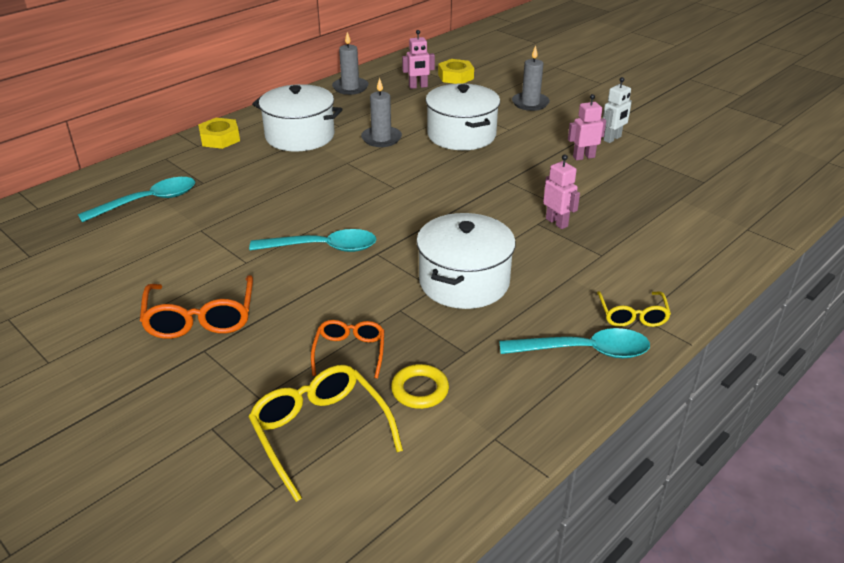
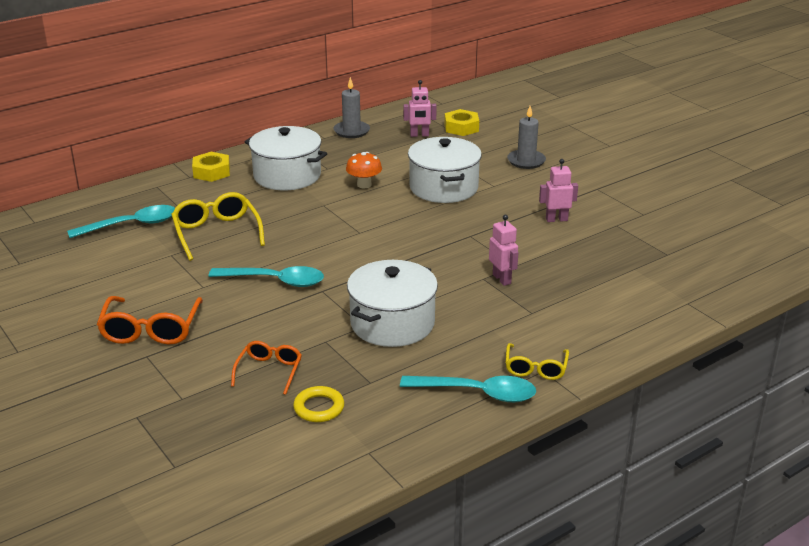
camera: 10 degrees right, 5 degrees down
yellow glasses [249,365,403,502] -> yellow glasses moved to [171,192,265,261]
grey candle [361,78,402,147] -> orange mushroom [346,152,382,188]
white robot [603,77,632,143] -> none

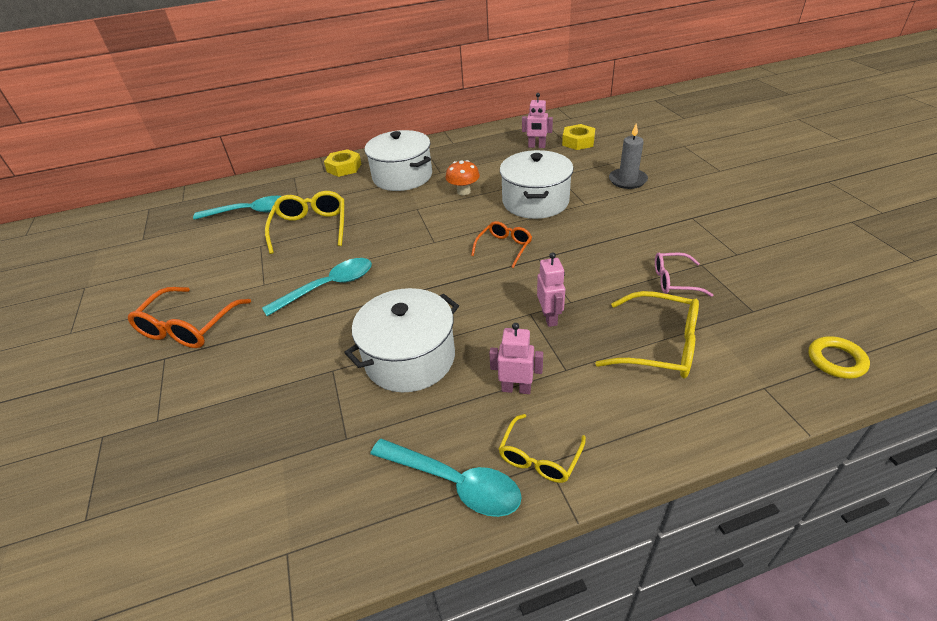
camera: 20 degrees right, 10 degrees up
turquoise spoon [209,266,324,287] -> turquoise spoon turned 60 degrees counterclockwise [262,258,372,316]
orange glasses [231,341,302,395] -> orange glasses moved to [471,221,532,268]
yellow ring [293,386,344,422] -> yellow ring moved to [808,336,870,379]
grey candle [334,77,370,138] -> none
pink robot [539,159,578,222] -> pink robot moved to [489,323,543,394]
none -> yellow glasses [595,291,699,378]
none -> pink glasses [655,253,713,297]

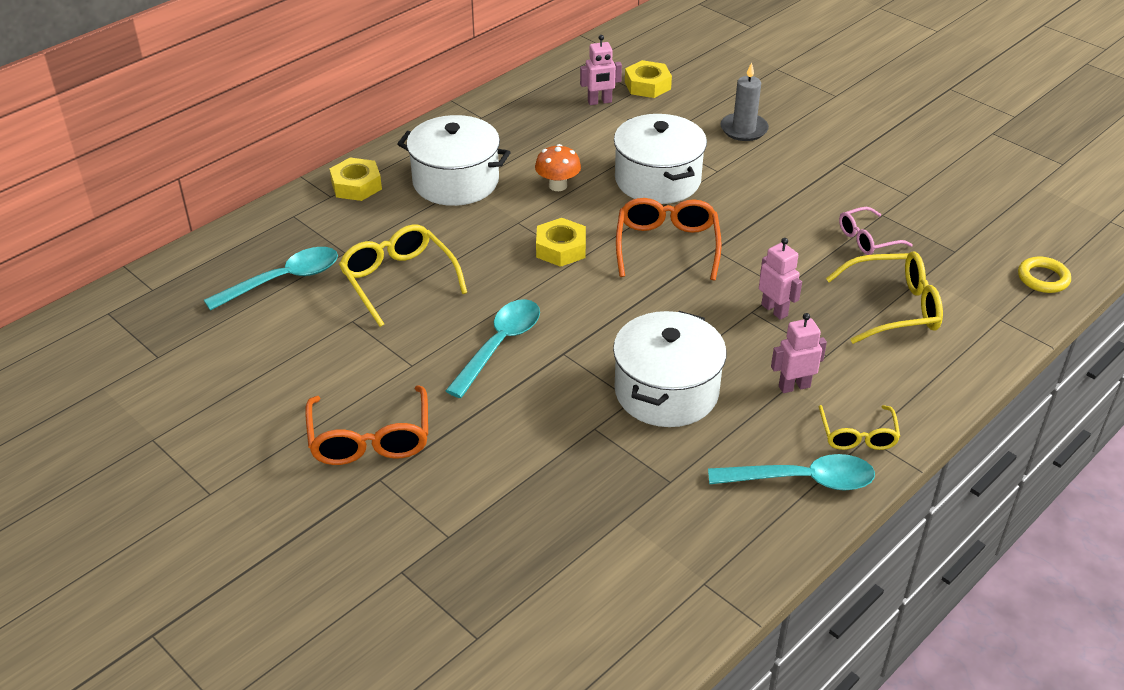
camera: 30 degrees left, 0 degrees up
orange glasses [471,221,532,268] -> orange glasses [616,198,722,280], size x1.61
none -> yellow nut [536,218,586,267]

